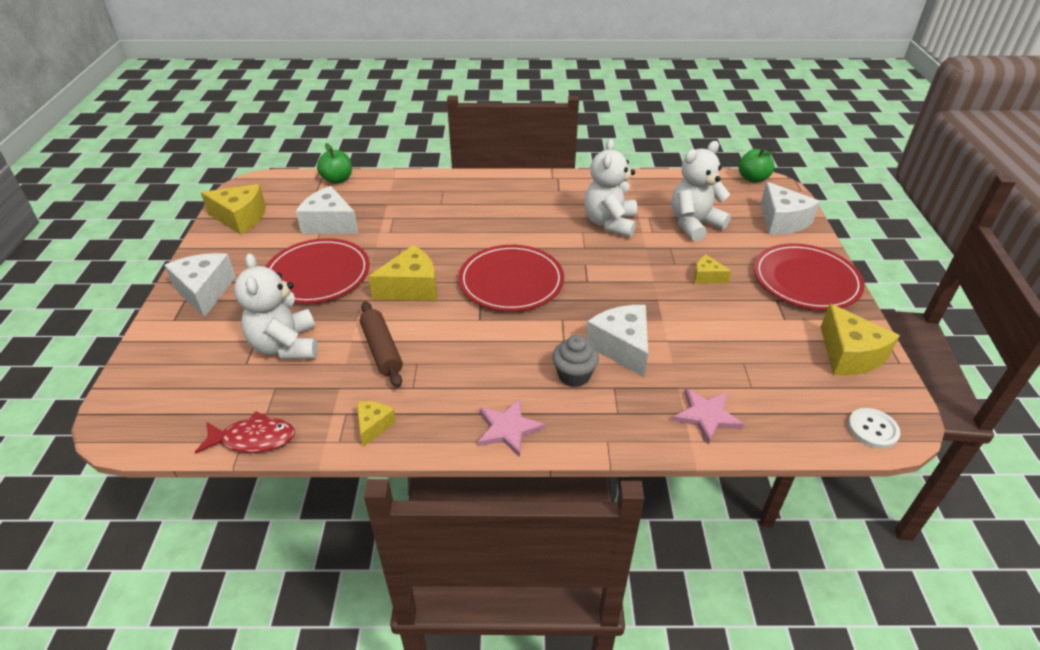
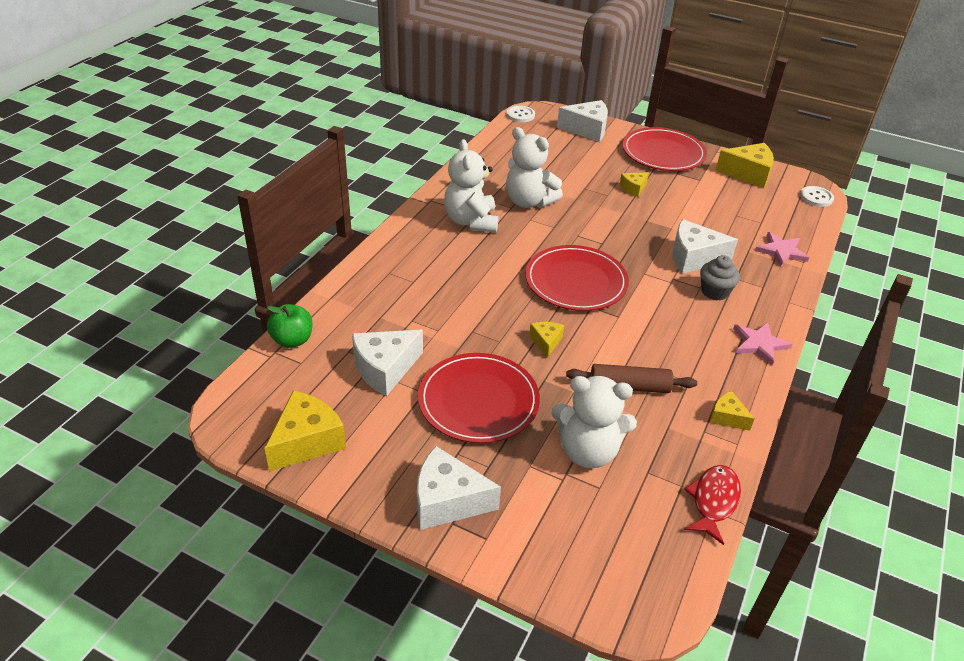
camera: 65 degrees left, 0 degrees up
yellow cheese [368,245,437,301] -> yellow cheese [529,322,564,358], size x0.54
white teddy bear [672,141,731,242] -> white teddy bear moved to [444,139,498,233]
green apple [739,149,775,183] -> white button [507,106,535,122]

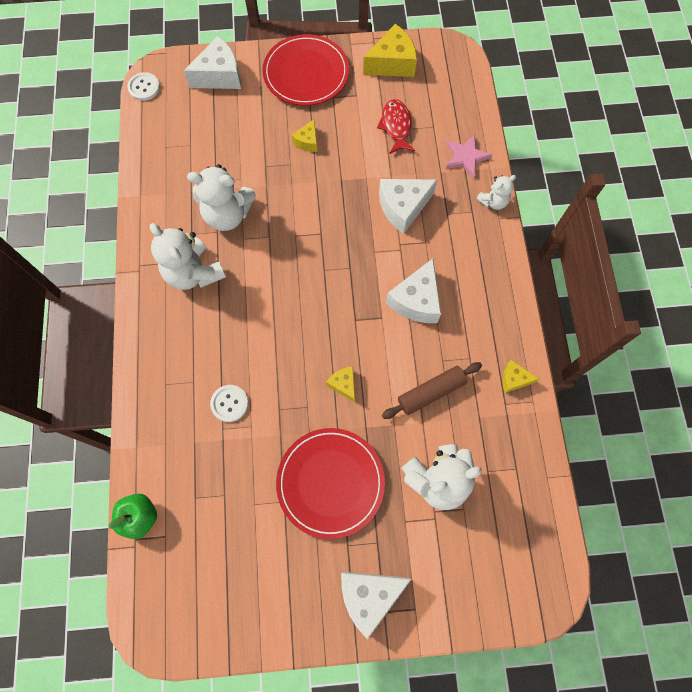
camera: 30 degrees left, 30 degrees up
yellow cheese [264,390,346,471] -> none
white cheese [352,330,423,396] -> white cheese moved to [386,258,441,323]
red plate [525,245,629,311] -> none
red fish [684,465,741,545] -> red fish moved to [377,99,415,154]
grey cupcake [700,255,740,300] -> none
pink star [733,322,792,365] -> none
white button [800,186,834,207] -> white button moved to [210,385,248,422]
none -> white teddy bear [476,175,516,210]

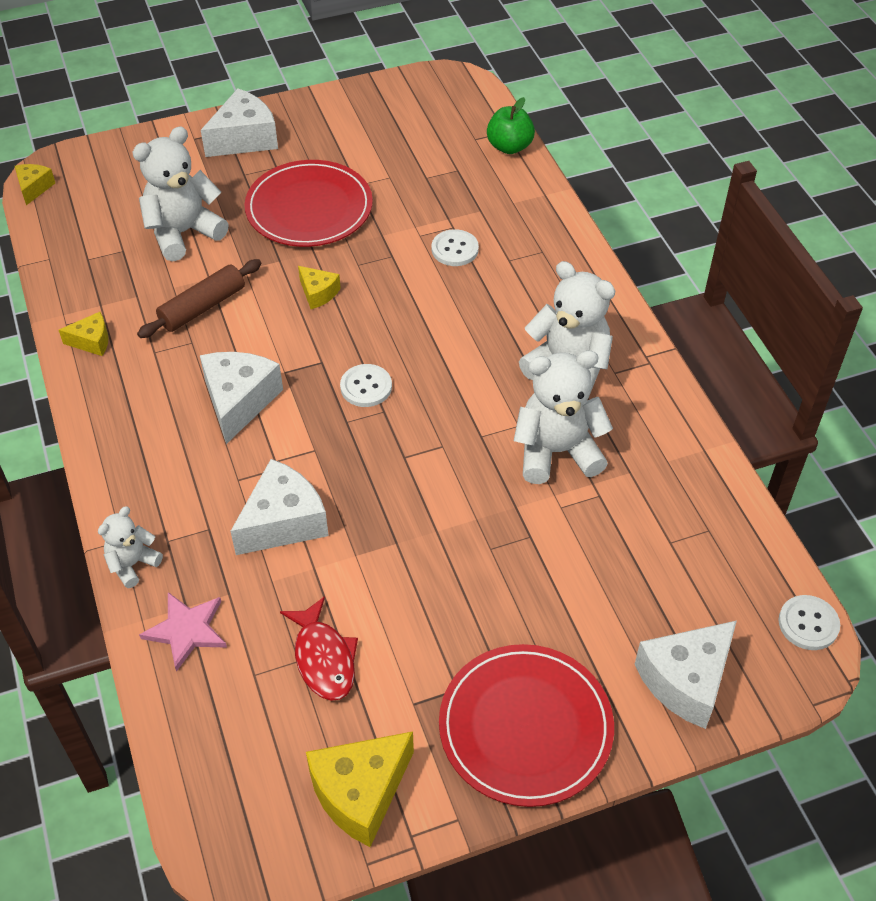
camera: 165 degrees right, 20 degrees down
yellow cheese [291,119,317,152] -> yellow cheese moved to [15,164,55,205]
none -> white button [340,364,392,407]

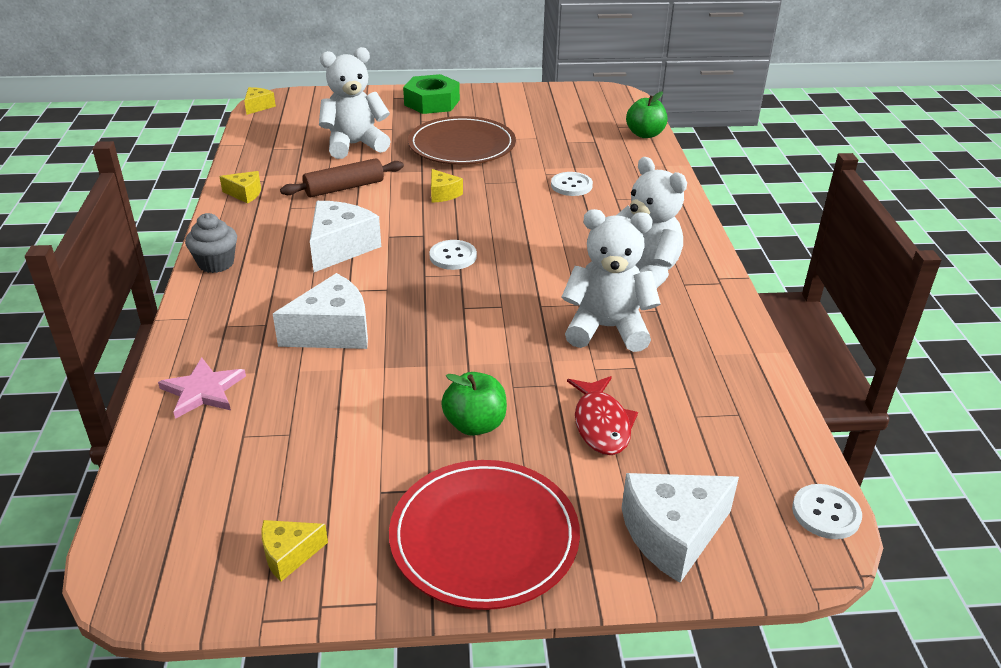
camera: 15 degrees right, 15 degrees down
white teddy bear [98,506,163,588] -> none
white cheese [201,88,278,157] -> green nut [403,74,460,114]
red plate [244,160,373,247] -> brown plate [408,116,516,165]
red fish [280,596,358,701] -> red fish moved to [567,376,638,455]
yellow cheese [306,731,414,847] -> yellow cheese [261,520,328,581], size x0.54
none -> grey cupcake [185,213,237,273]
none -> green apple [441,372,507,436]

